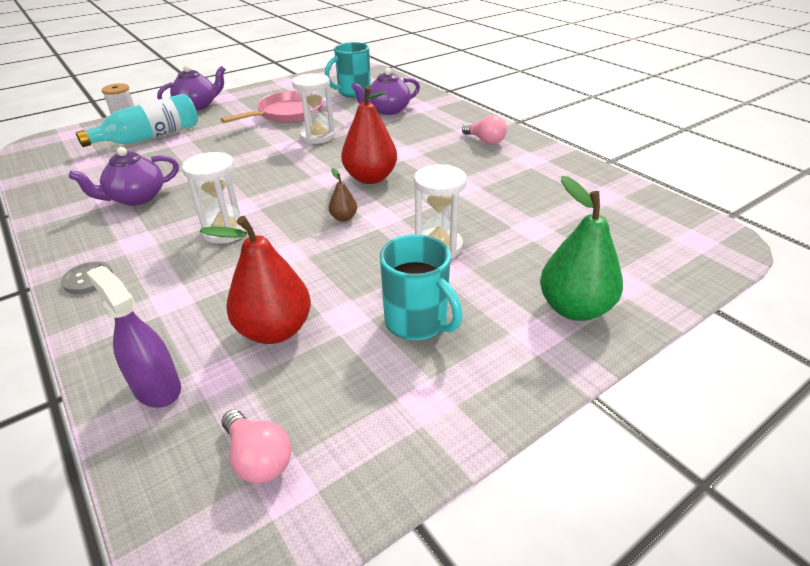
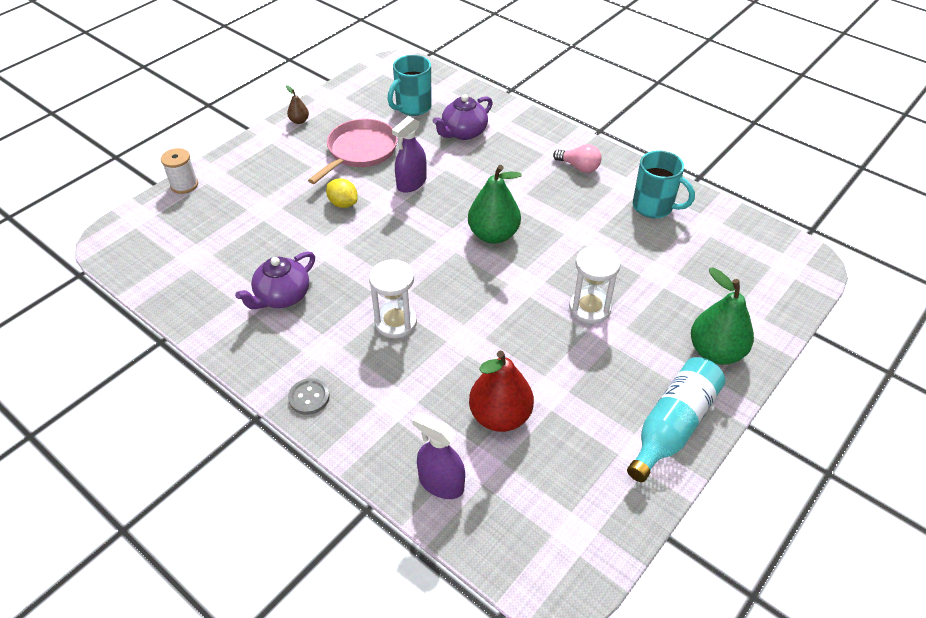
camera: 15 degrees left, 10 degrees up
turquoise bottle [76,94,198,147] -> turquoise bottle moved to [627,357,725,482]
purple teapot [157,65,226,111] -> none
pink light bulb [222,410,291,484] -> none
white hourglass [292,73,335,144] -> purple spray bottle [392,116,427,193]
brown pear [329,168,357,221] -> brown pear moved to [286,85,309,124]
red pear [341,85,397,184] -> green pear [468,165,522,244]
turquoise mug [380,235,463,340] -> turquoise mug moved to [633,150,695,218]
none -> yellow lemon [326,178,358,208]

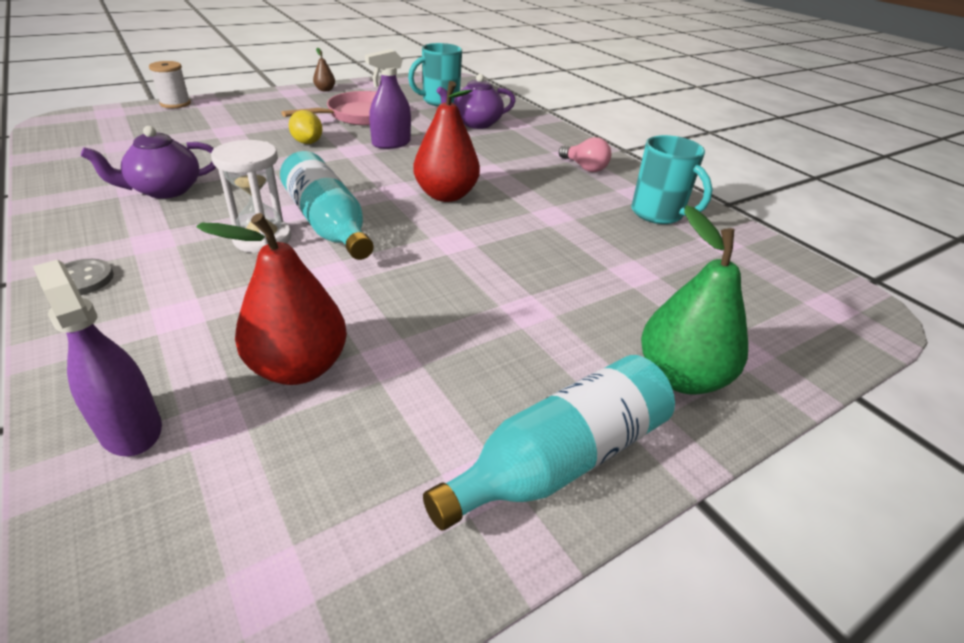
camera: 15 degrees right, 10 degrees down
green pear [468,165,522,244] -> red pear [413,81,480,202]
white hourglass [569,245,621,324] -> none
none -> turquoise bottle [280,151,374,260]

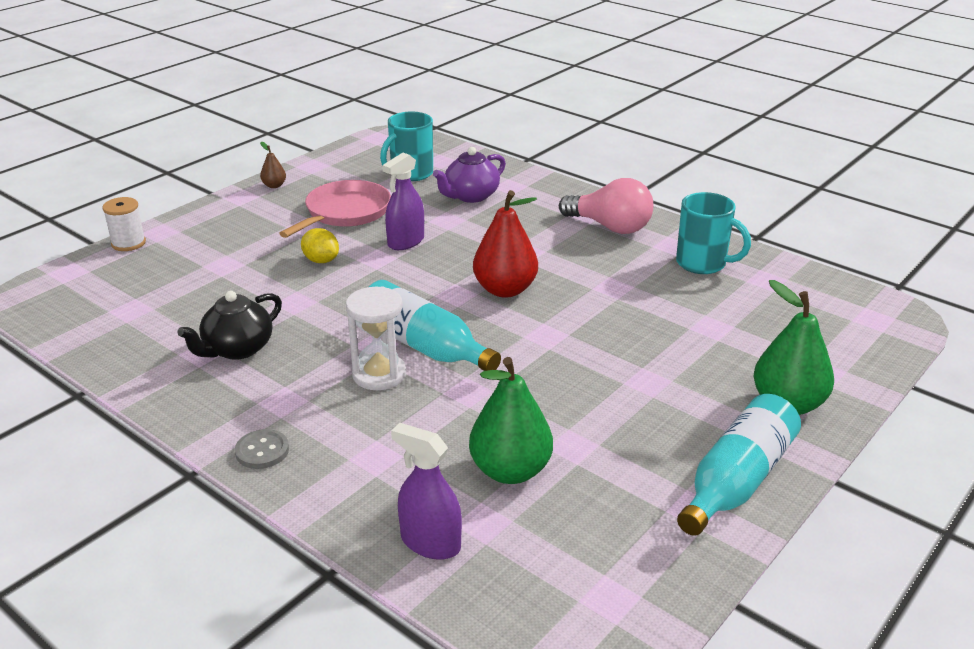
camera: 15 degrees left, 5 degrees down
purple teapot [81,126,216,199] -> black teapot [177,291,282,360]
red pear [197,213,347,385] -> green pear [469,357,553,484]
pink light bulb [559,137,611,172] -> pink light bulb [559,178,653,234], size x1.63

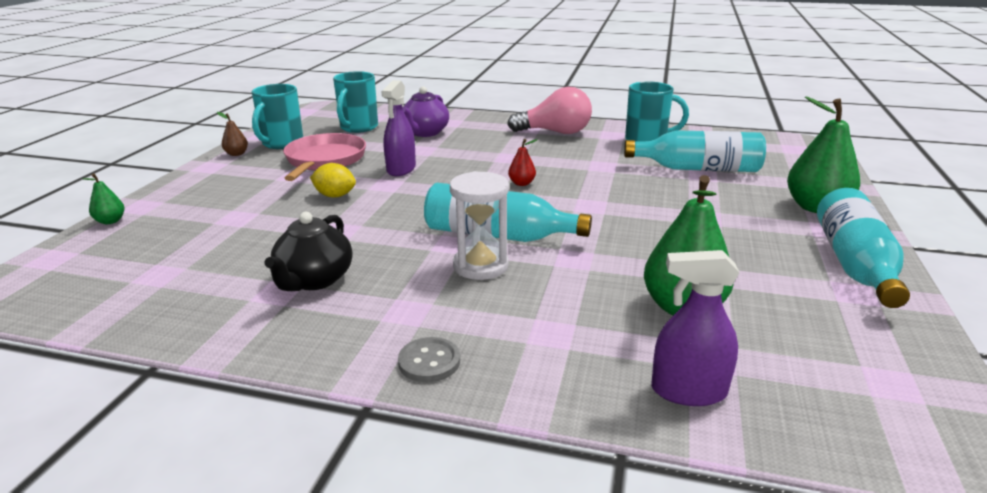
camera: 25 degrees left, 5 degrees down
white spool [102,197,146,251] -> green pear [82,173,124,224]
red pear [473,190,538,298] -> red pear [508,139,538,186], size x0.46
none -> turquoise mug [252,84,303,149]
none -> turquoise bottle [624,130,766,172]

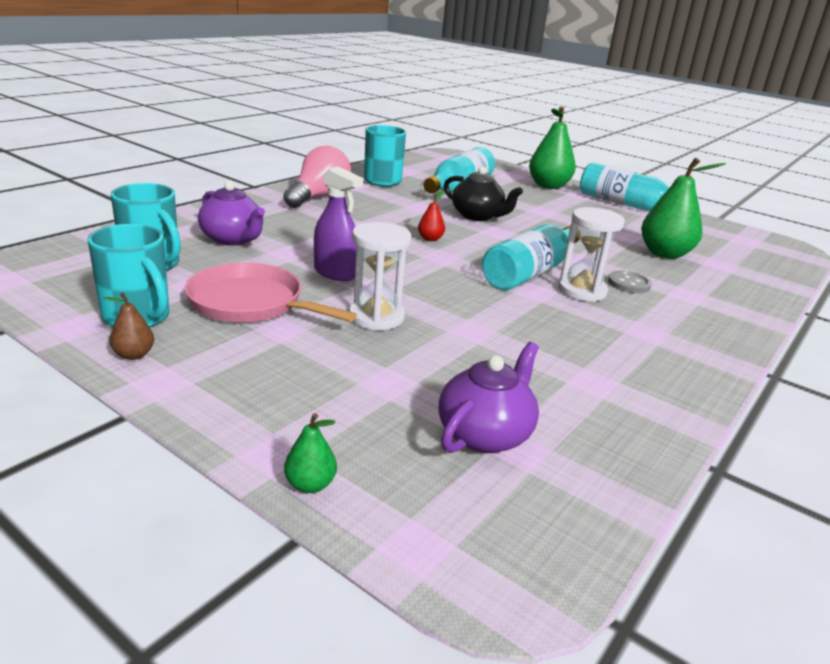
camera: 70 degrees left, 0 degrees up
black teapot [264,212,353,291] -> black teapot moved to [444,166,523,221]
yellow lemon [310,163,356,197] -> white hourglass [349,222,412,331]
grey button [398,337,460,382] -> grey button moved to [608,271,652,293]
purple spray bottle [651,250,739,406] -> none
none -> purple teapot [439,342,539,453]

